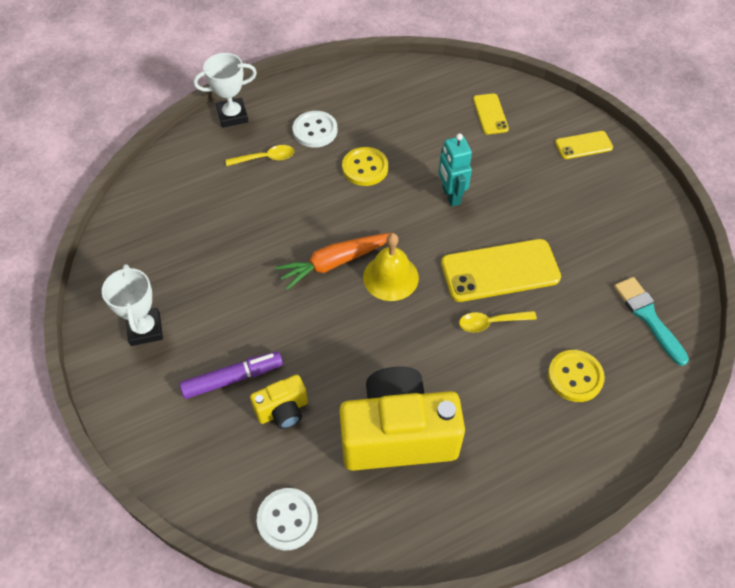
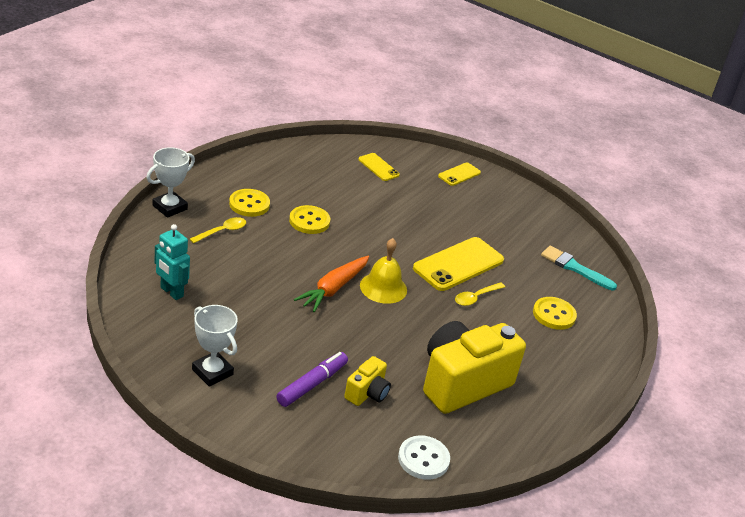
camera: 35 degrees left, 20 degrees down
white button [293,111,337,148] -> yellow button [229,189,270,217]
turquoise robot [438,133,472,207] -> turquoise robot moved to [155,224,190,300]

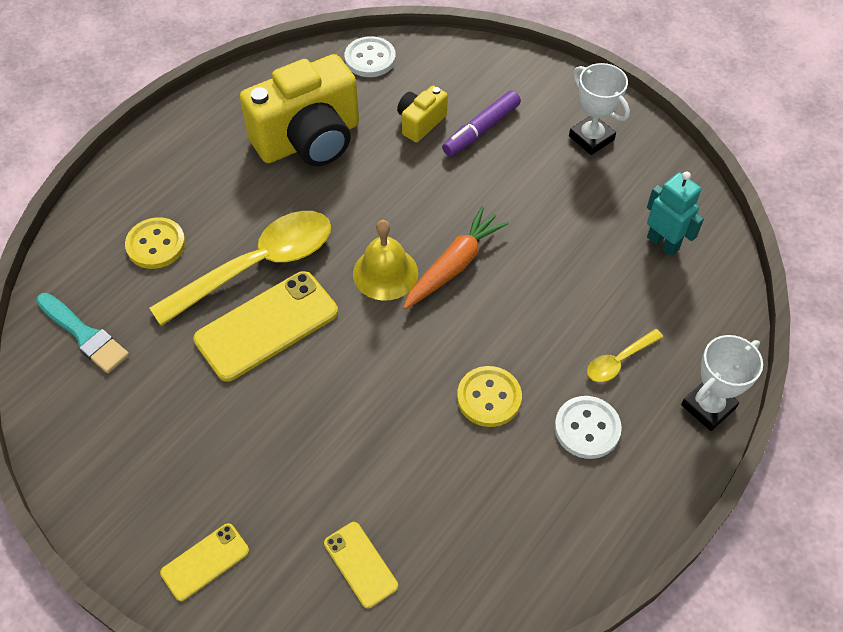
camera: 170 degrees left, 20 degrees up
yellow button [229,189,270,217] -> white button [554,396,622,459]
yellow spoon [455,282,505,306] -> yellow spoon [150,211,331,326], size x2.21

